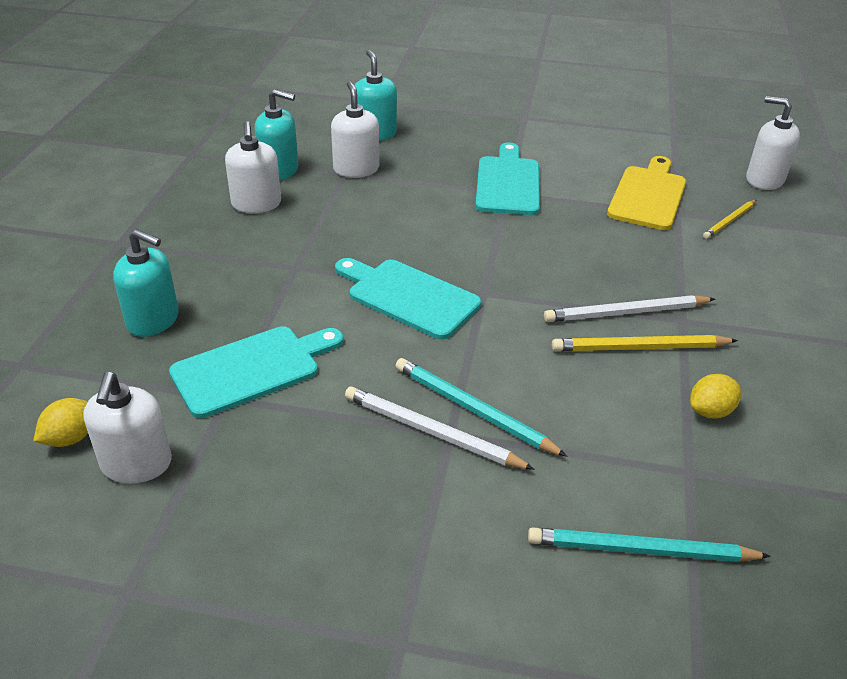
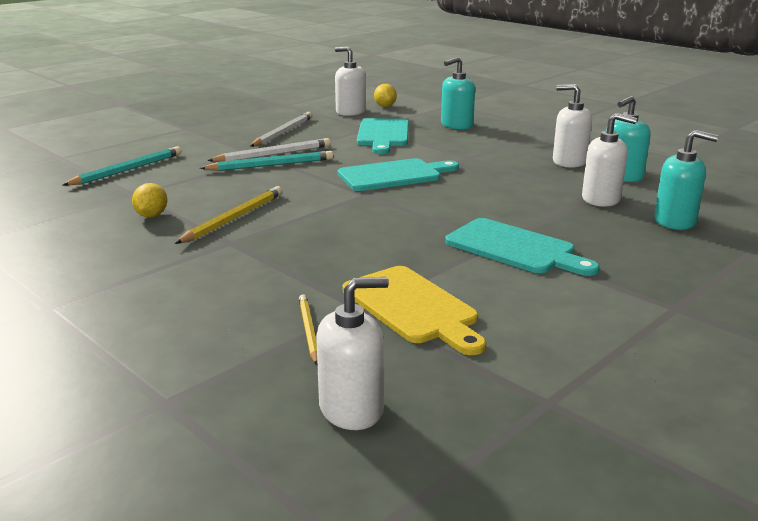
camera: 125 degrees right, 15 degrees down
white pencil [544,295,715,322] -> white pencil moved to [250,112,312,147]

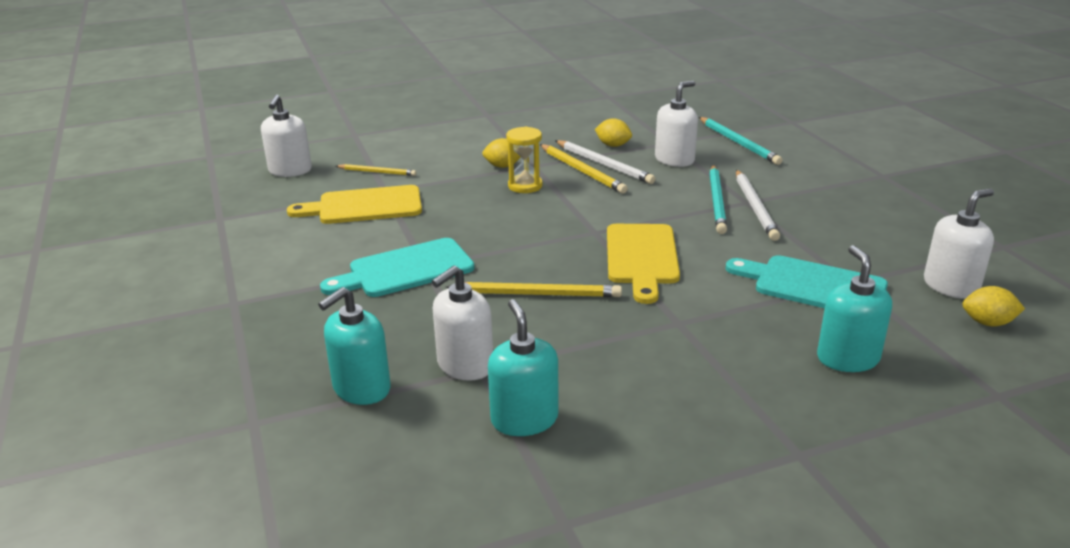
camera: 115 degrees right, 5 degrees up
white pencil [250,112,312,147] -> white pencil moved to [555,140,656,184]
turquoise cutting board [338,158,459,191] -> yellow cutting board [607,224,680,304]
white soap dispenser [553,84,592,168] -> white soap dispenser moved to [655,81,698,167]
none -> yellow pencil [446,282,622,297]
none -> yellow lemon [482,138,521,168]
none -> yellow hourglass [506,126,542,193]

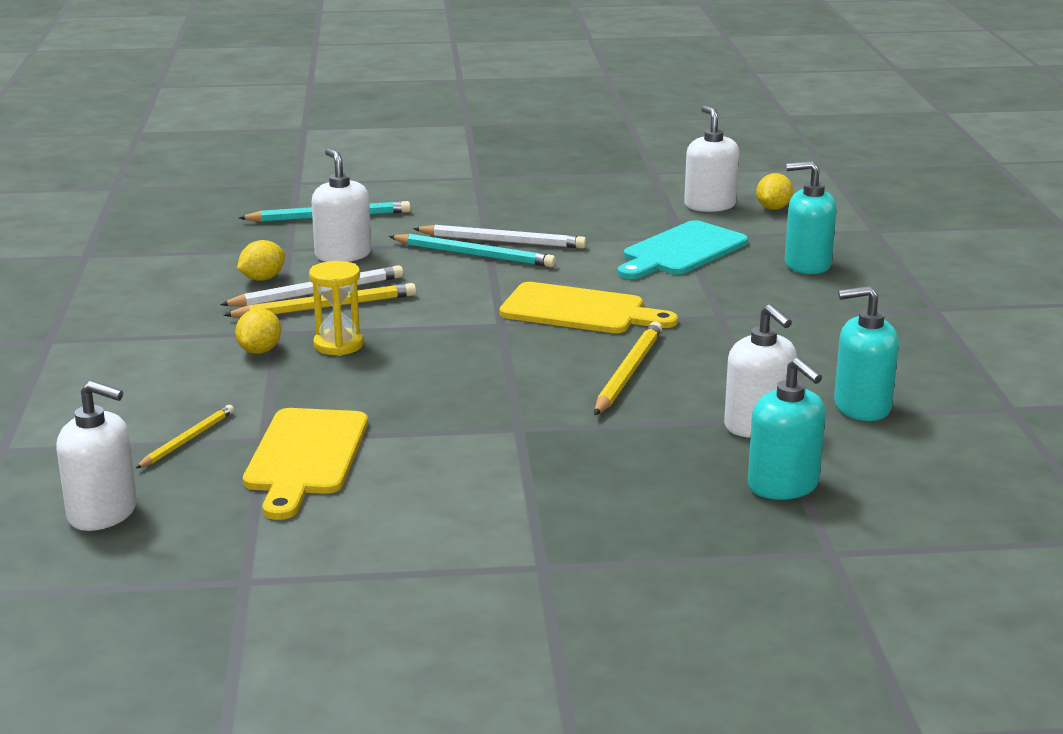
camera: 75 degrees left, 5 degrees down
turquoise cutting board [320,238,474,297] -> none

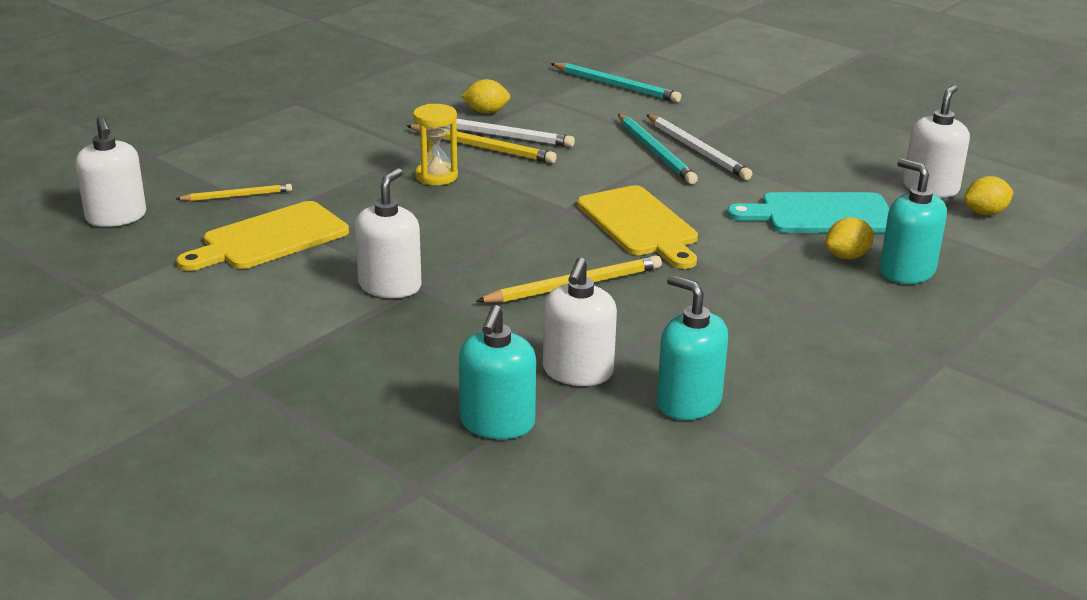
camera: 45 degrees right, 5 degrees up
yellow lemon [235,308,281,354] -> yellow lemon moved to [825,218,874,259]
white soap dispenser [312,148,372,262] -> white soap dispenser moved to [355,168,421,298]

